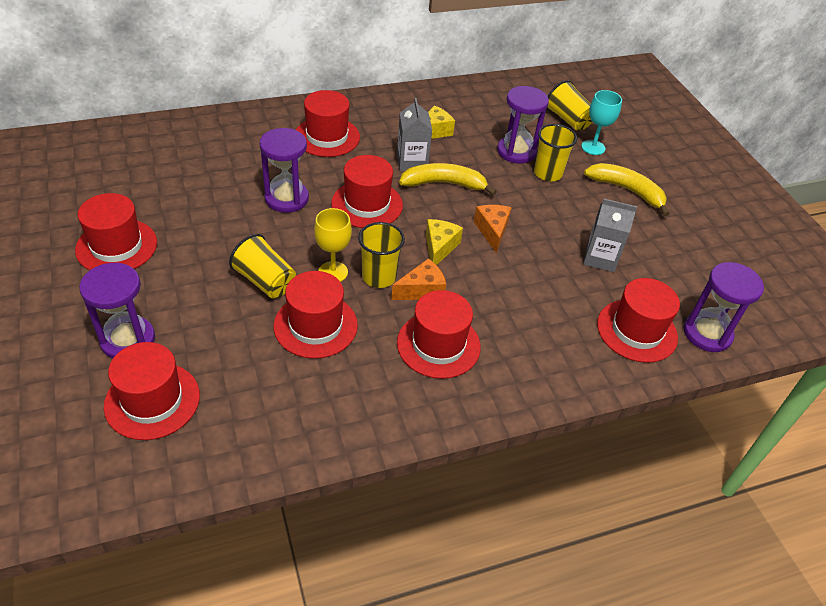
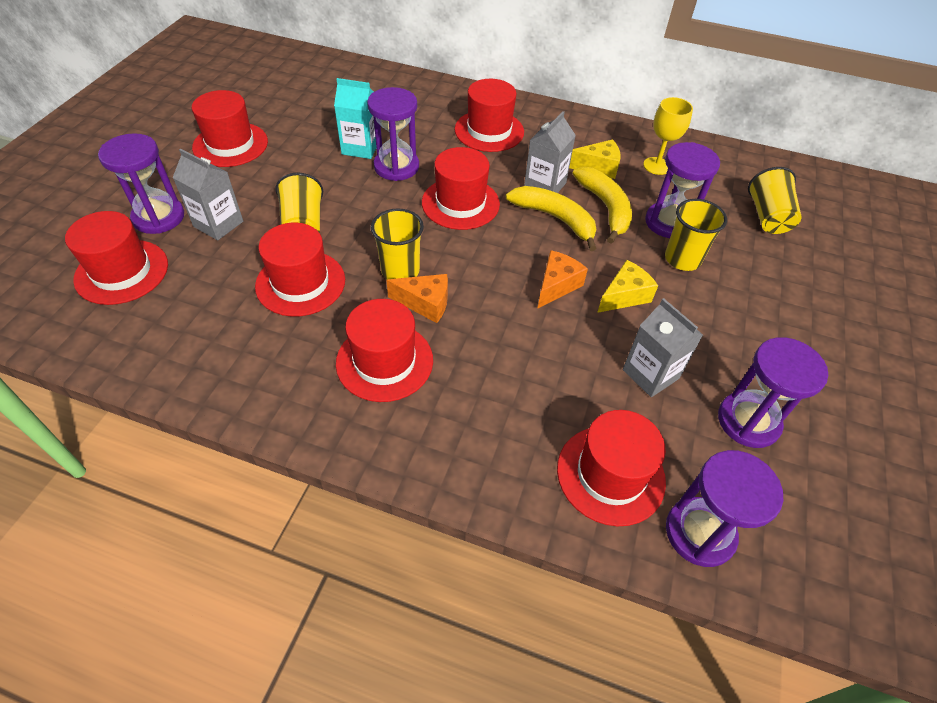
camera: 40 degrees right, 5 degrees up
yellow goblet [314,208,352,282] -> yellow goblet moved to [643,97,693,175]
yellow cheese [426,219,463,265] -> yellow cheese moved to [597,260,658,313]
turquoise goblet [581,90,622,155] -> none
yellow banana [584,163,670,216] -> yellow banana moved to [572,167,632,244]
none -> grey carton [173,149,243,240]
none -> turquoise carton [334,78,376,159]
none -> purple hourglass [718,337,828,448]

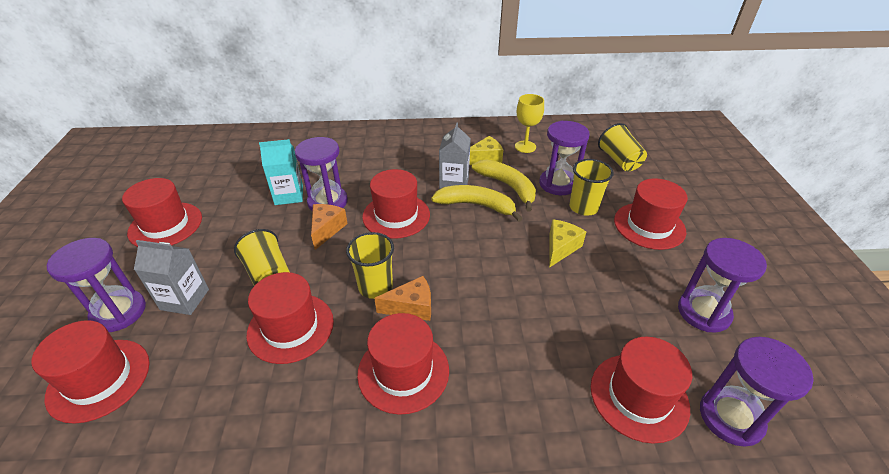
camera: 20 degrees left, 10 degrees down
red hat [455,79,524,152] -> red hat moved to [614,178,688,250]
orange cheese [537,250,588,309] -> orange cheese moved to [311,204,348,250]
grey carton [623,298,703,397] -> none

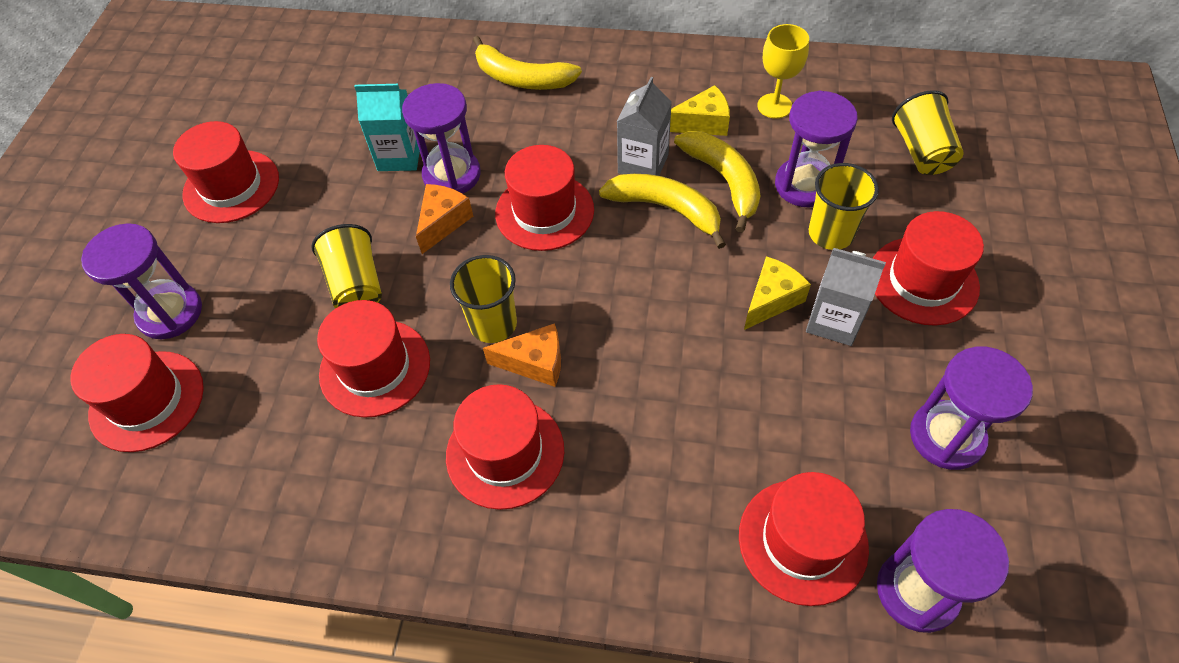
camera: 15 degrees right, 15 degrees up
grey carton [134,240,209,315] -> grey carton moved to [806,248,886,346]
none -> yellow banana [473,36,582,90]

